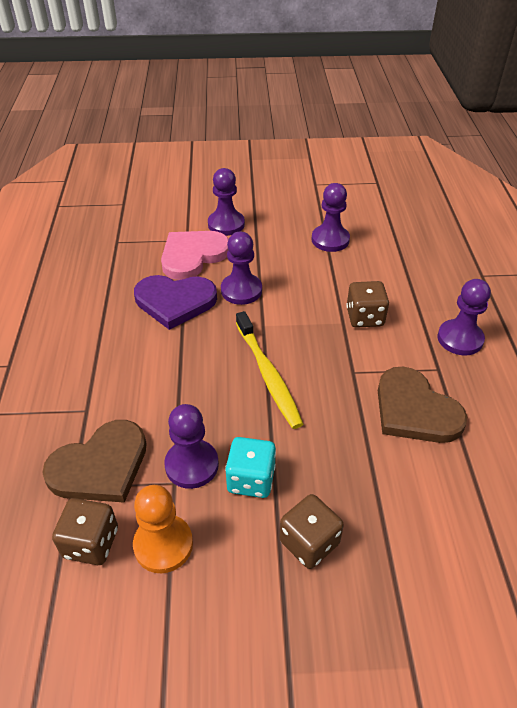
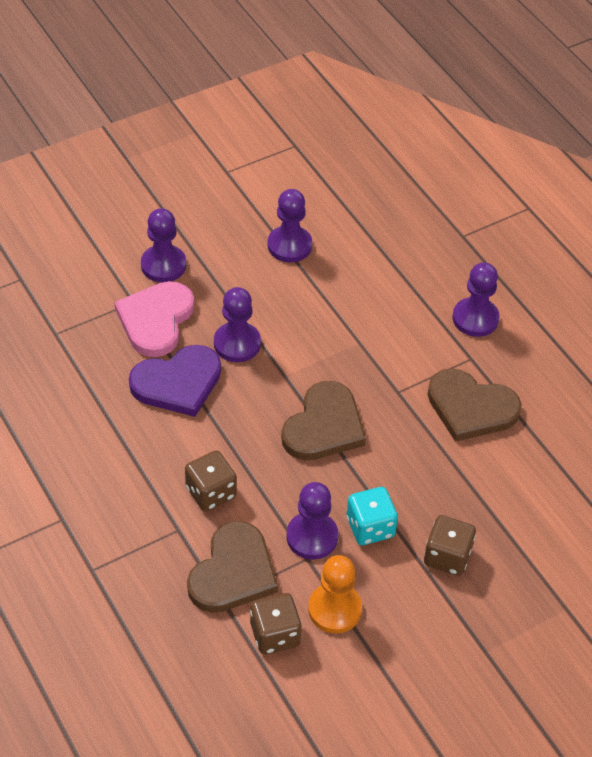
camera: 30 degrees left, 5 degrees up
yellow toothbrush [236,311,303,429] -> brown heart [281,381,366,460]
brown dice [346,281,389,328] -> brown dice moved to [185,450,237,511]

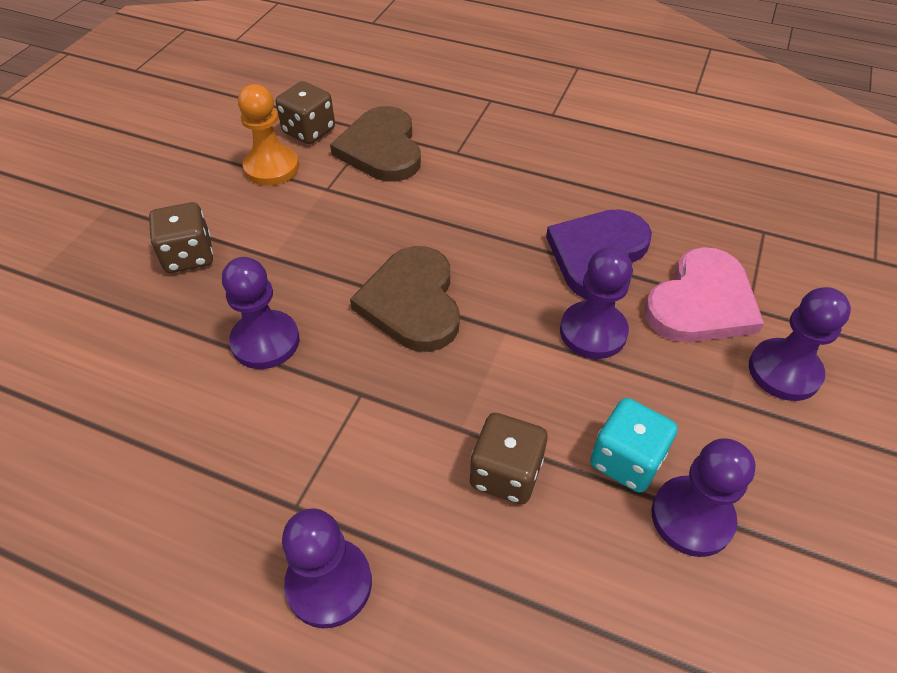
camera: 145 degrees right, 0 degrees up
pink heart [114,281,194,357] -> pink heart turned 60 degrees clockwise [644,247,764,342]
brown dice [185,450,237,511] -> brown dice moved to [470,413,547,505]
purple pawn [287,482,338,559] -> purple pawn moved to [222,257,300,369]
turquoise dice [347,487,398,545] -> turquoise dice moved to [590,398,678,493]
brown heart [428,368,522,442] -> none

